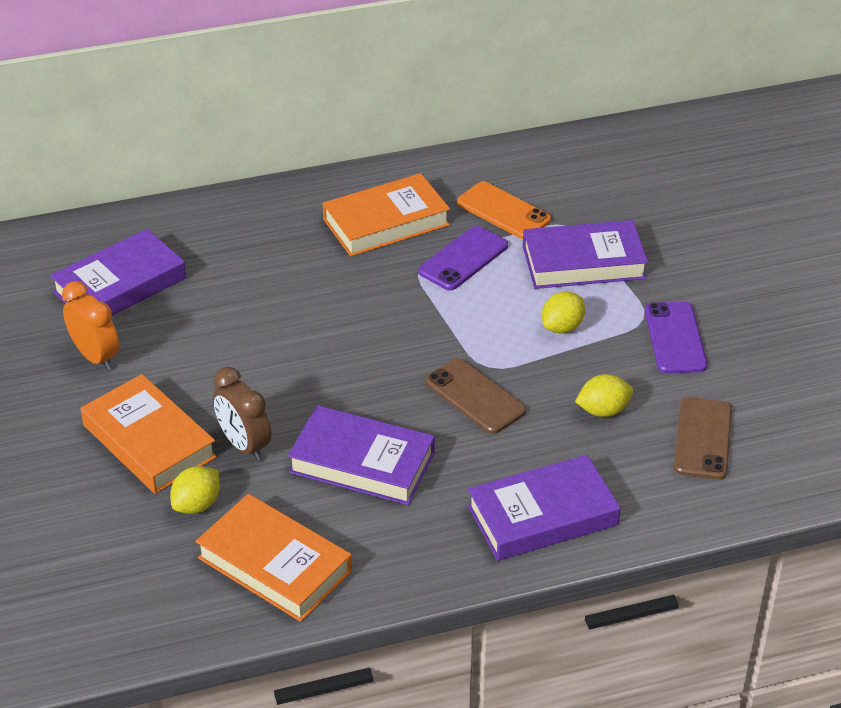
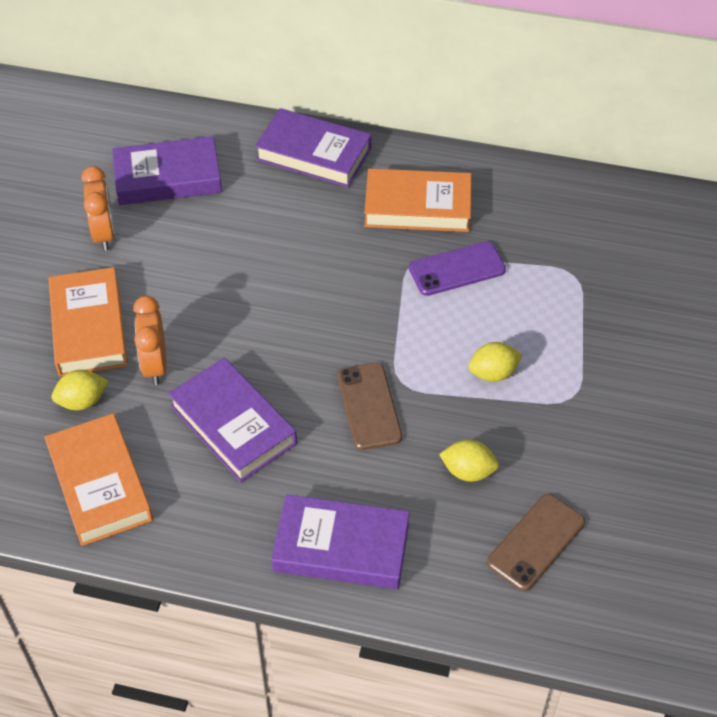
camera: 30 degrees right, 10 degrees up
brown clock [213,367,271,461] -> orange clock [133,296,167,385]
orange phone [457,181,551,239] -> none
purple book [523,220,648,289] -> purple book moved to [255,108,371,188]
purple phone [645,302,707,374] -> none

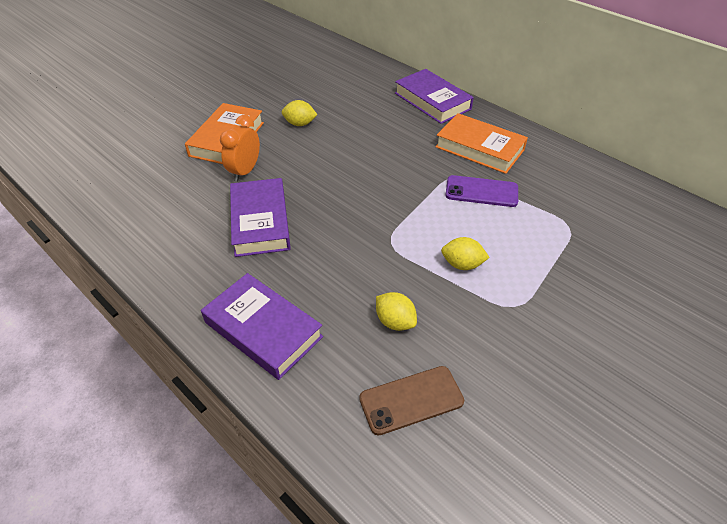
camera: 30 degrees right, 5 degrees down
orange book [44,413,153,546] -> none
yellow lemon [51,370,108,410] -> yellow lemon moved to [282,100,317,126]
orange clock [81,166,115,251] -> none
purple book [112,136,222,205] -> none
brown phone [337,363,402,450] -> none

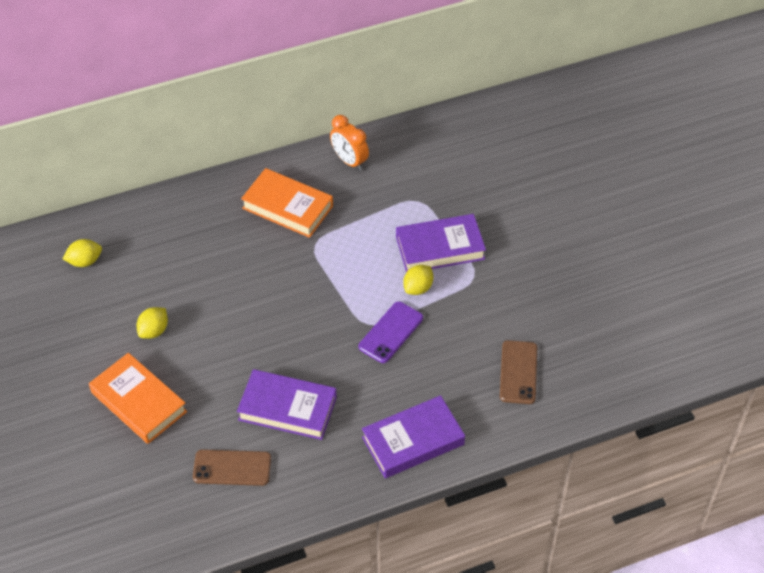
camera: 65 degrees left, 5 degrees up
orange clock [220,115,260,182] -> orange clock moved to [330,115,369,171]
yellow lemon [376,292,417,331] -> yellow lemon moved to [63,239,102,267]
purple book [395,69,474,124] -> purple book moved to [396,214,486,272]
orange book [435,113,528,174] -> orange book turned 60 degrees clockwise [241,168,333,238]
purple phone [445,175,518,207] -> purple phone moved to [359,301,423,363]
none -> brown phone [193,449,271,486]

